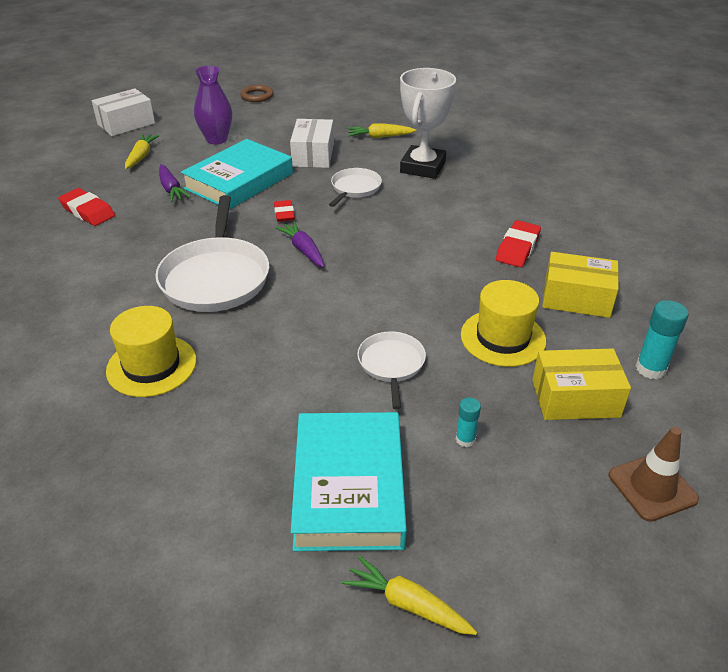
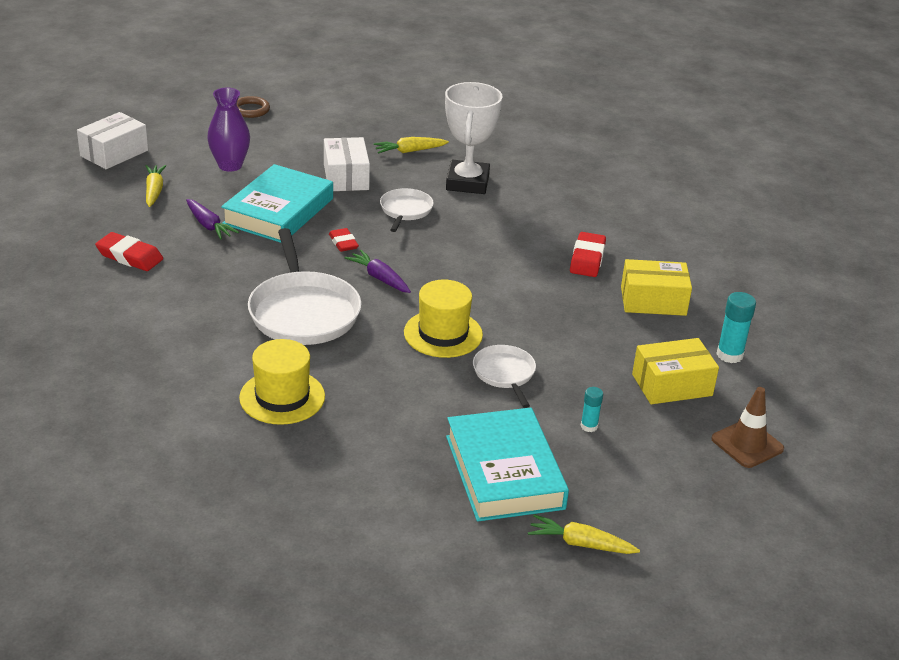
camera: 15 degrees left, 5 degrees down
yellow hat [461,280,546,367] -> yellow hat moved to [404,280,483,358]

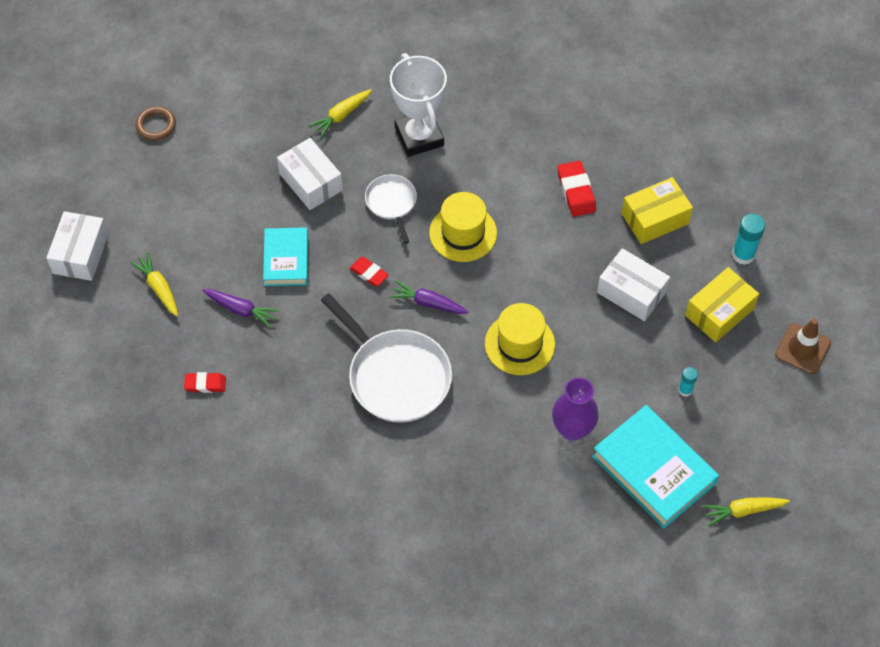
camera: 25 degrees left, 25 degrees up
red eraser [95,232,163,271] -> red eraser [184,372,226,393], size x0.66
purple vase [207,88,250,172] -> purple vase moved to [552,377,599,441]
turquoise book [221,164,333,243] -> turquoise book [263,227,308,286], size x0.63
yellow hat [239,339,325,425] -> yellow hat moved to [429,192,497,262]
white pan [473,345,536,408] -> none
none -> white box [597,248,670,321]

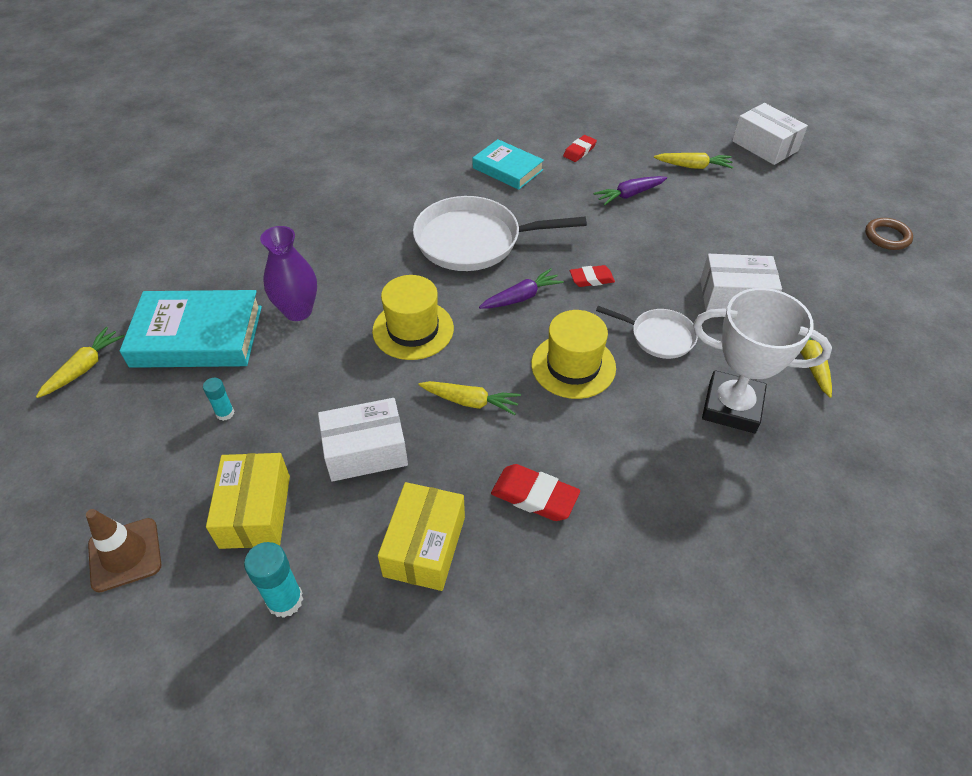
camera: 130 degrees right, 10 degrees down
turquoise book [263,227,308,286] -> turquoise book moved to [473,139,544,190]
none -> yellow carrot [418,381,521,415]

